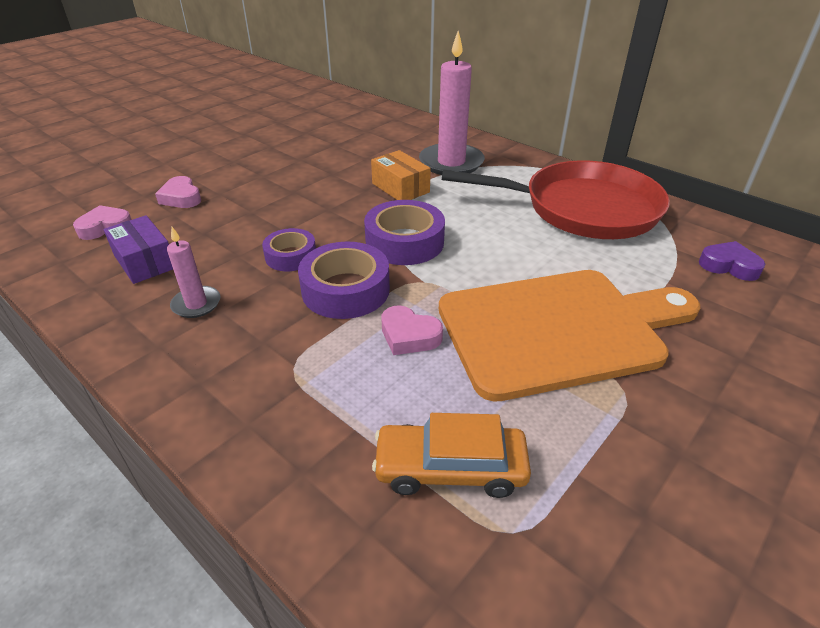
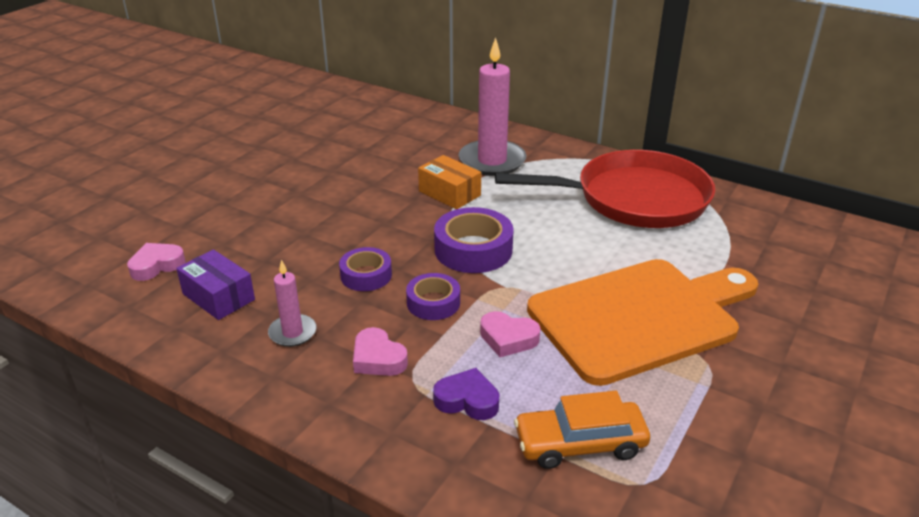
camera: 10 degrees left, 5 degrees down
pink heart [155,176,201,208] -> pink heart moved to [353,327,408,376]
purple tape [298,241,390,319] -> purple tape [406,273,460,320], size x0.63
purple heart [699,241,766,281] -> purple heart moved to [433,368,499,420]

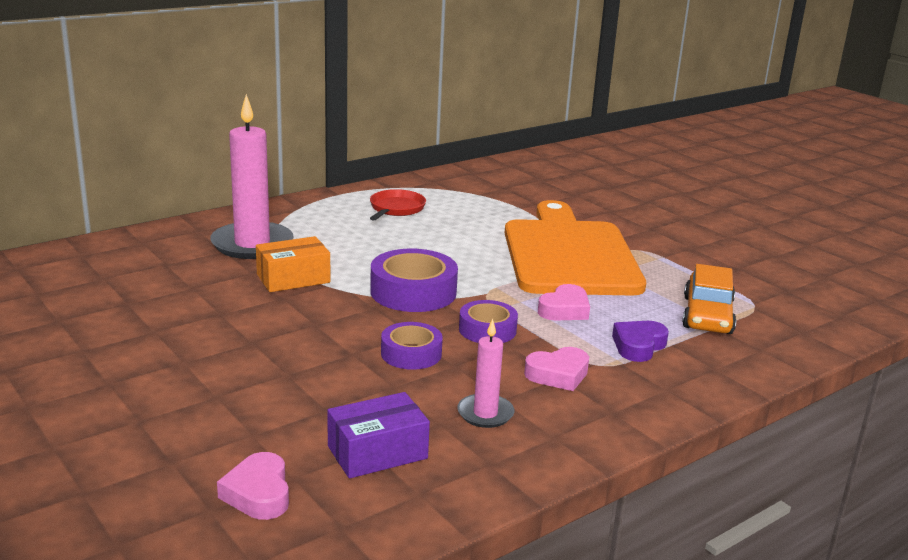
camera: 70 degrees left, 10 degrees down
red pan [495,150,715,228] -> red pan [370,189,426,221], size x0.43

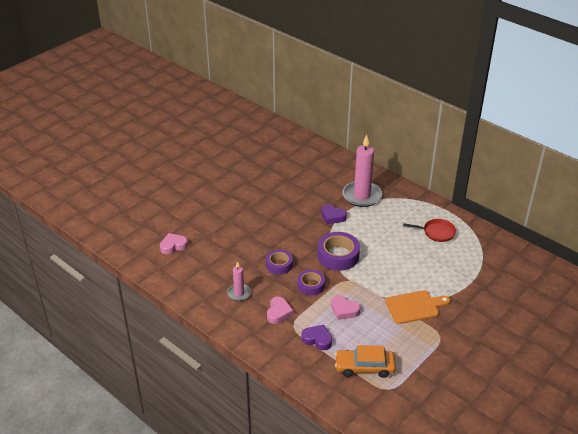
camera: 80 degrees right, 15 degrees up
orange box [256,236,330,292] -> purple heart [321,204,347,224]
purple box [327,392,430,478] -> none
orange cutting board [505,200,646,295] -> orange cutting board [385,290,450,324], size x0.51
pink heart [524,347,589,391] -> pink heart turned 135 degrees counterclockwise [267,297,293,324]

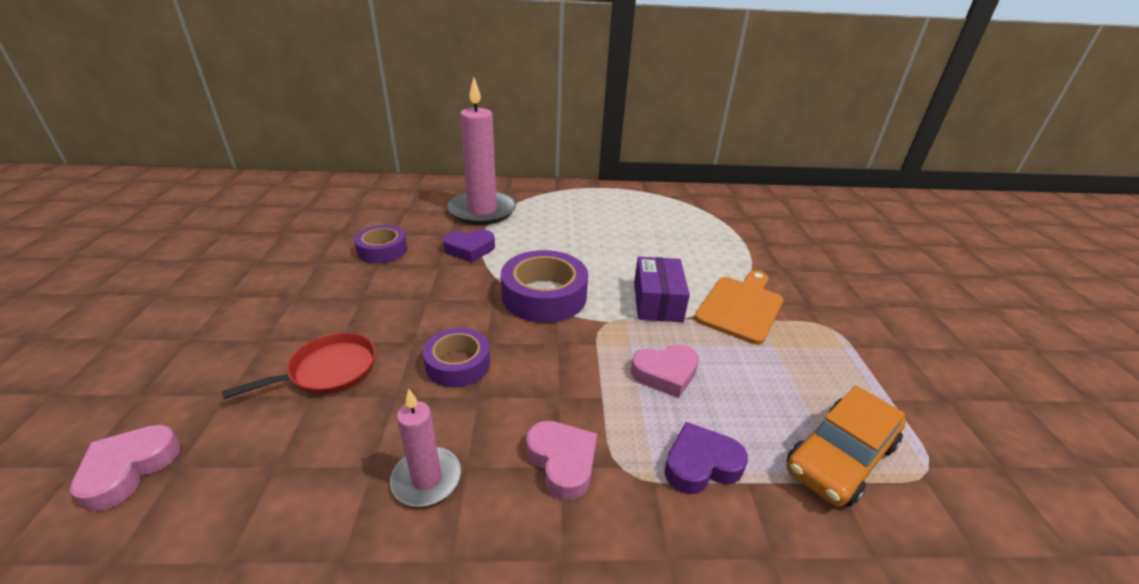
camera: 45 degrees left, 5 degrees down
purple tape [297,270,325,296] -> purple tape moved to [354,225,407,263]
red pan [403,219,456,242] -> red pan moved to [222,332,376,399]
none -> purple box [634,257,690,322]

